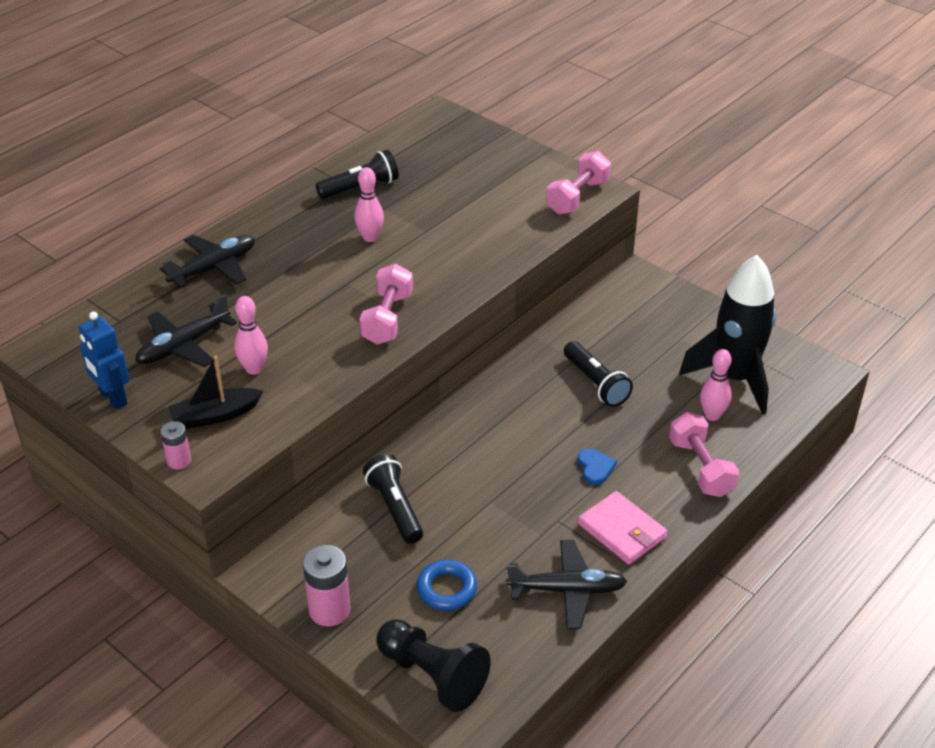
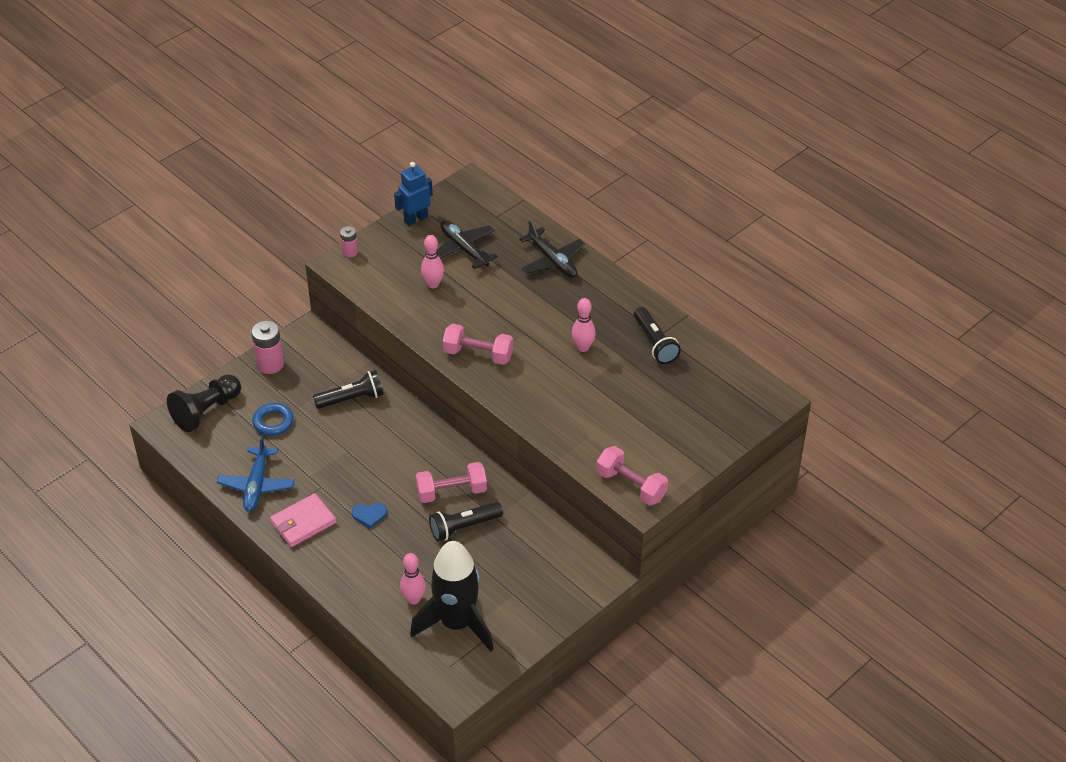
camera: 95 degrees right, 5 degrees up
black boat [168,356,263,429] -> none
black plane [506,540,627,629] -> blue plane [217,436,295,512]
pink dumbbell [669,412,739,497] -> pink dumbbell moved to [415,462,487,503]

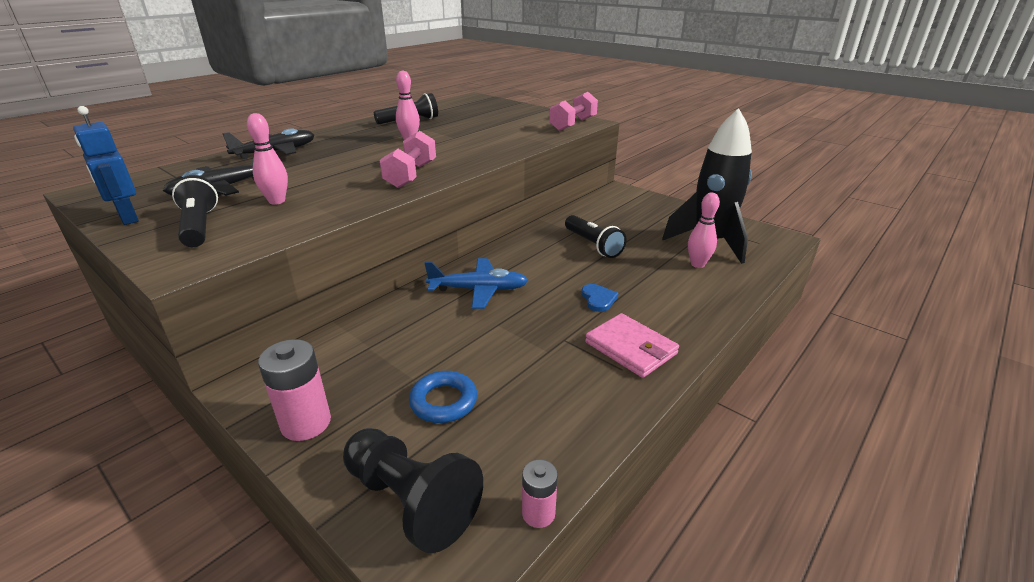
camera: 95 degrees left, 15 degrees down
blue plane [217,436,295,512] -> blue plane moved to [425,258,528,309]
black flashlight [313,370,383,409] -> black flashlight moved to [172,175,218,247]
pink battery [340,226,358,258] -> pink battery moved to [522,459,558,528]
pink dumbbell [415,462,487,503] -> none

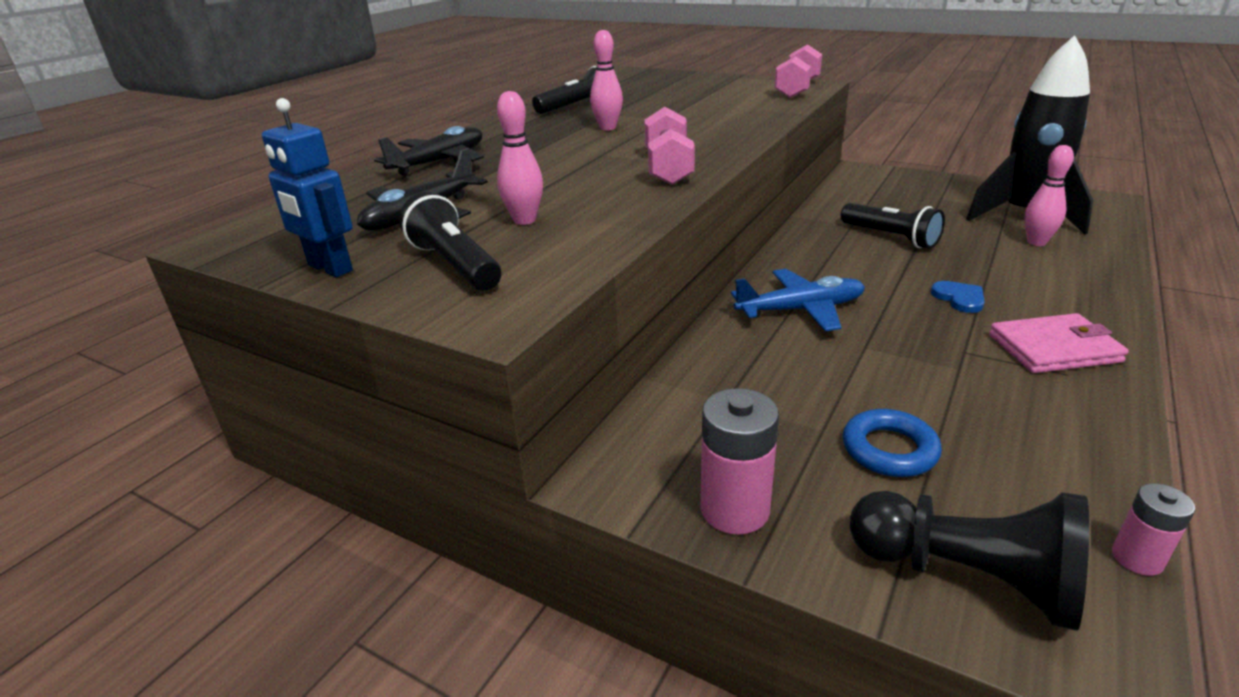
camera: 10 degrees left, 0 degrees up
pink wallet [585,313,679,378] -> pink wallet turned 45 degrees counterclockwise [989,313,1129,373]

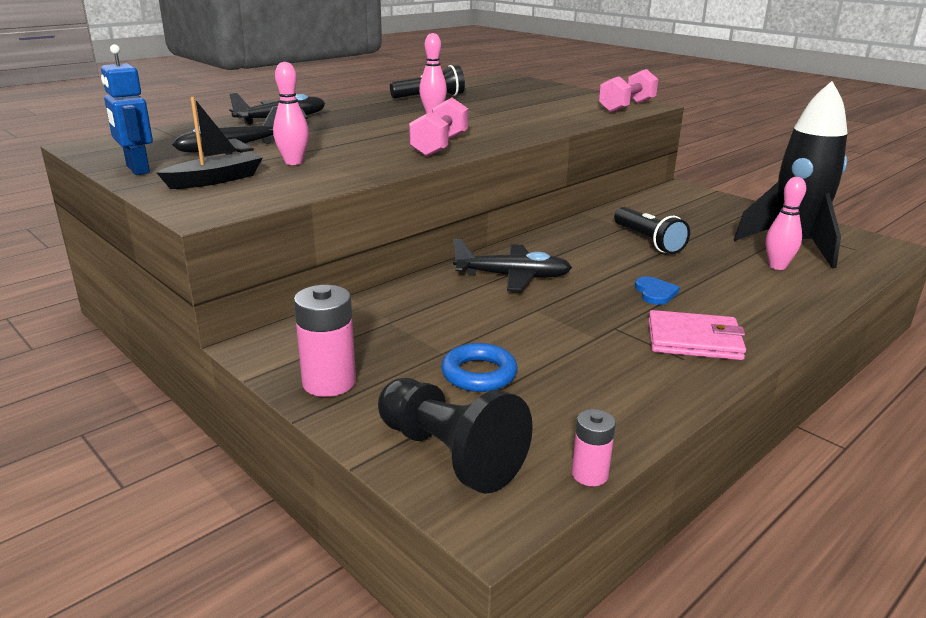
camera: 15 degrees right, 5 degrees down
black flashlight [399,192,501,291] -> black boat [156,97,263,189]
blue plane [731,269,865,331] -> black plane [453,239,572,292]

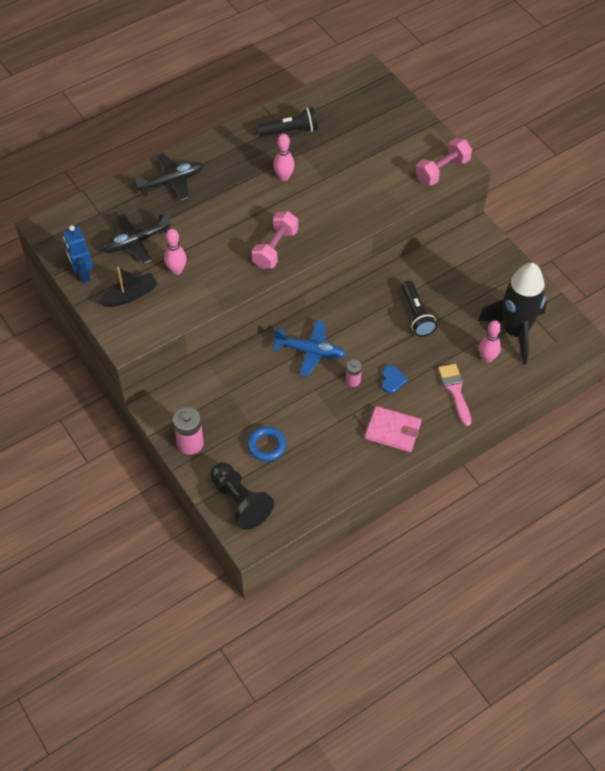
camera: 10 degrees right, 30 degrees up
black plane [453,239,572,292] -> blue plane [273,320,346,377]
pink battery [572,409,616,486] -> pink battery moved to [346,359,362,387]
none -> pink brush [438,364,471,426]

